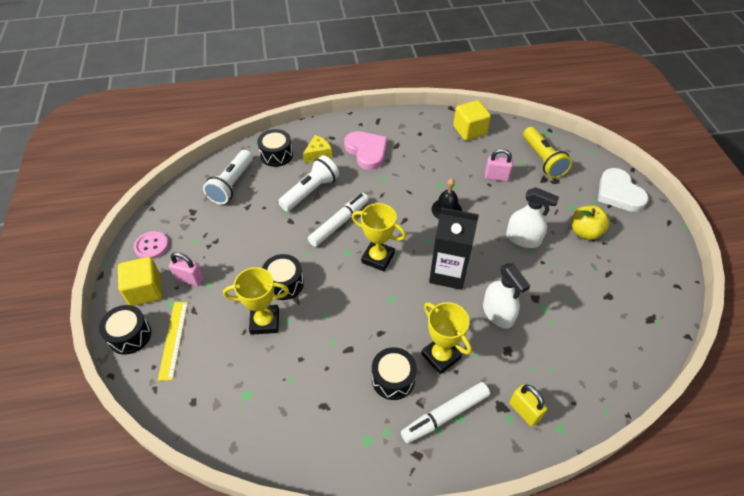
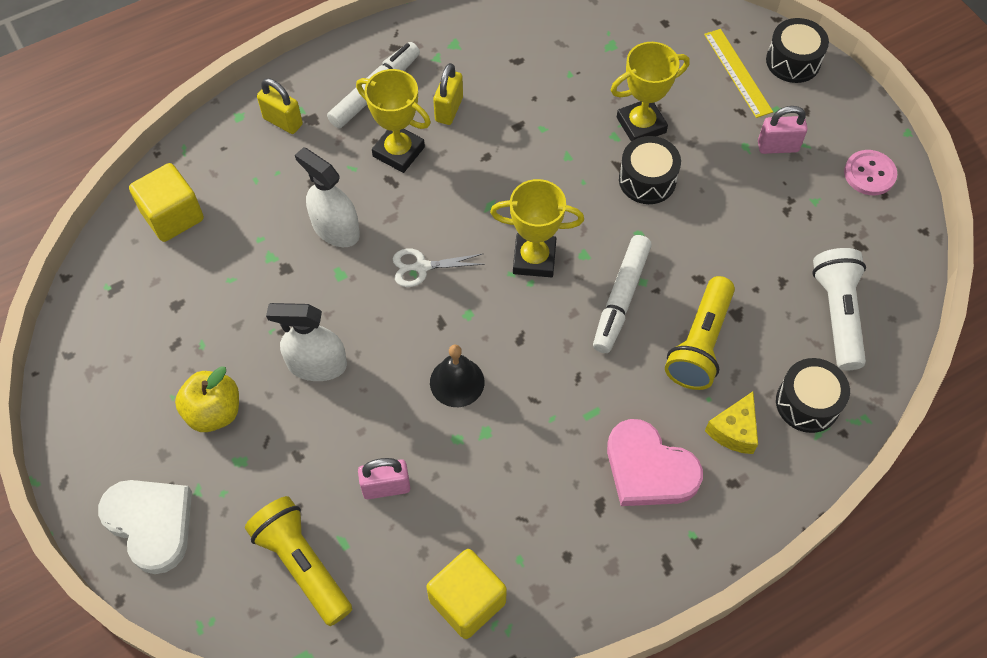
camera: 160 degrees right, 10 degrees up
yellow cube [118,257,162,306] -> yellow cube moved to [129,163,204,242]
white flashlight [278,155,339,211] -> yellow flashlight [665,276,735,390]
black drum [372,347,417,400] -> yellow padlock [433,63,463,125]
black carton [429,207,479,290] -> white scissors [393,248,485,287]

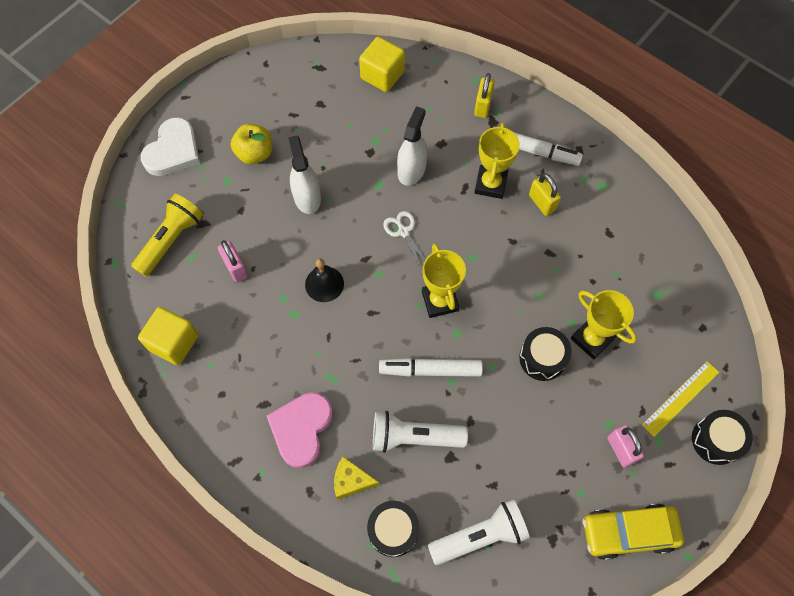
camera: 70 degrees right, 5 degrees up
yellow padlock [433,63,463,125] -> yellow padlock turned 60 degrees clockwise [529,173,561,216]
yellow flashlight [665,276,735,390] -> white flashlight [373,411,468,453]
pink button [844,150,897,195] -> yellow car [583,504,684,560]

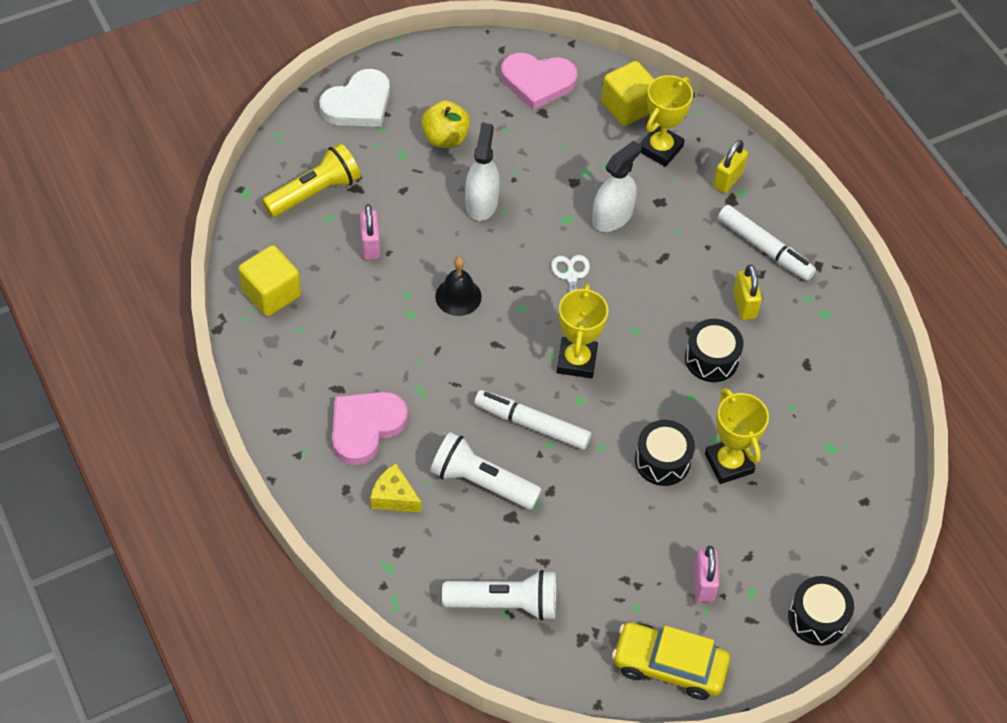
camera: 20 degrees right, 10 degrees down
black drum [367,501,419,557] -> black drum moved to [685,319,744,382]
yellow trophy [474,123,520,199] -> yellow trophy moved to [639,75,693,167]
yellow ruler [642,361,719,437] -> none
none -> pink heart [501,53,577,110]

